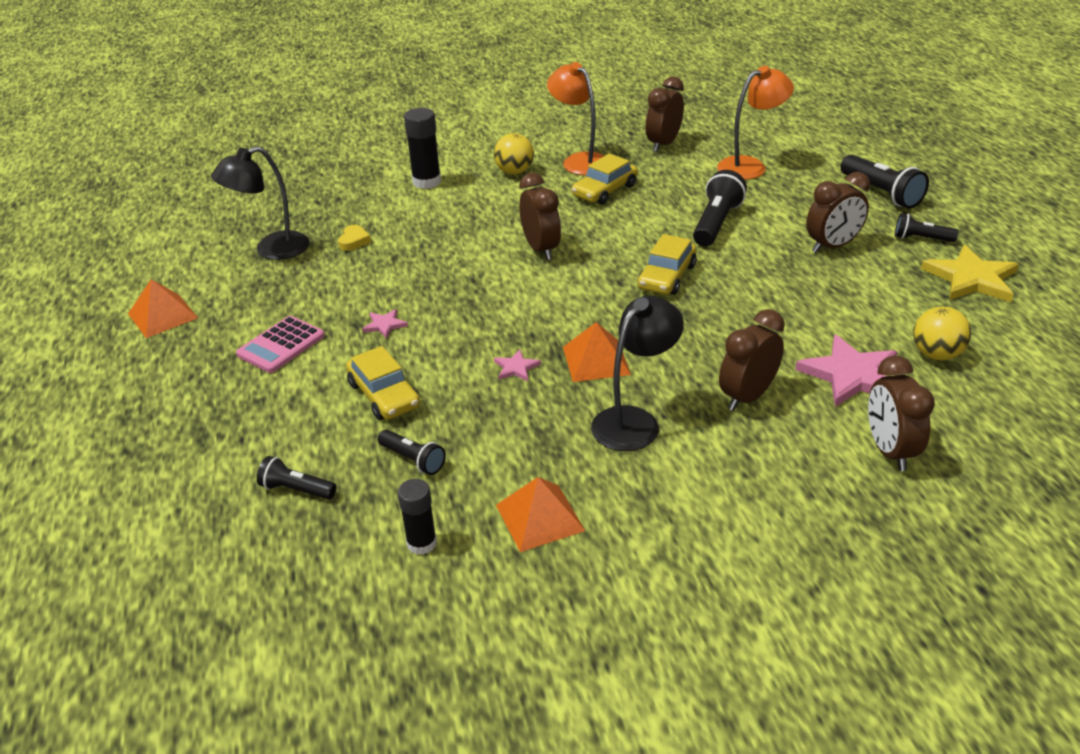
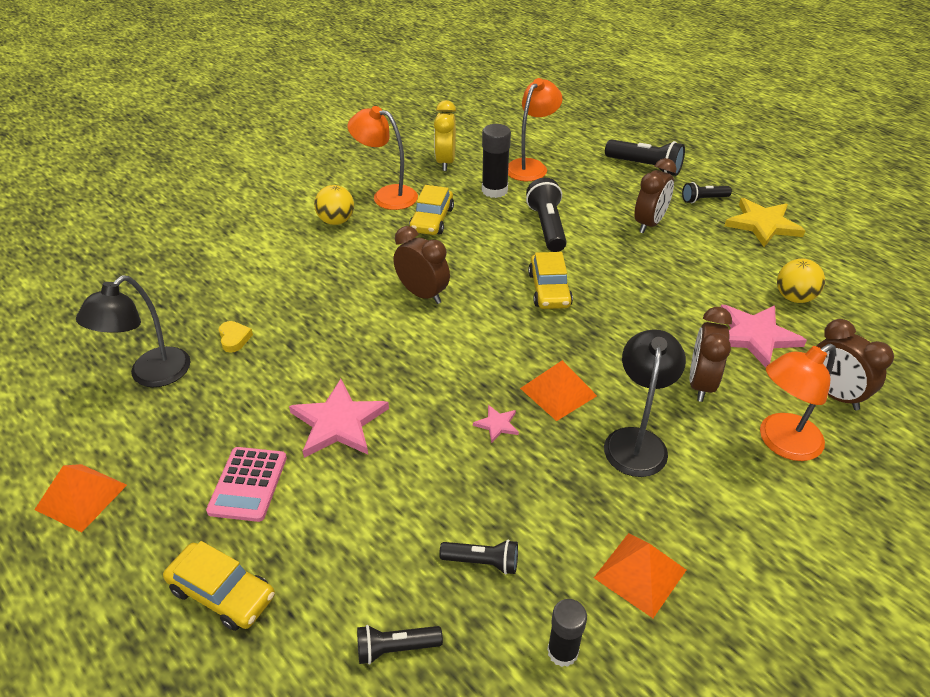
camera: 30 degrees left, 5 degrees up
yellow car [346,346,420,420] -> yellow car moved to [163,541,275,631]
pink star [362,309,408,339] -> pink star [289,379,389,458], size x2.14
black glue stick [404,108,441,189] -> black glue stick moved to [482,124,511,198]
brown clock [646,77,684,152] -> yellow clock [434,100,456,171]
none -> orange lamp [760,344,836,461]

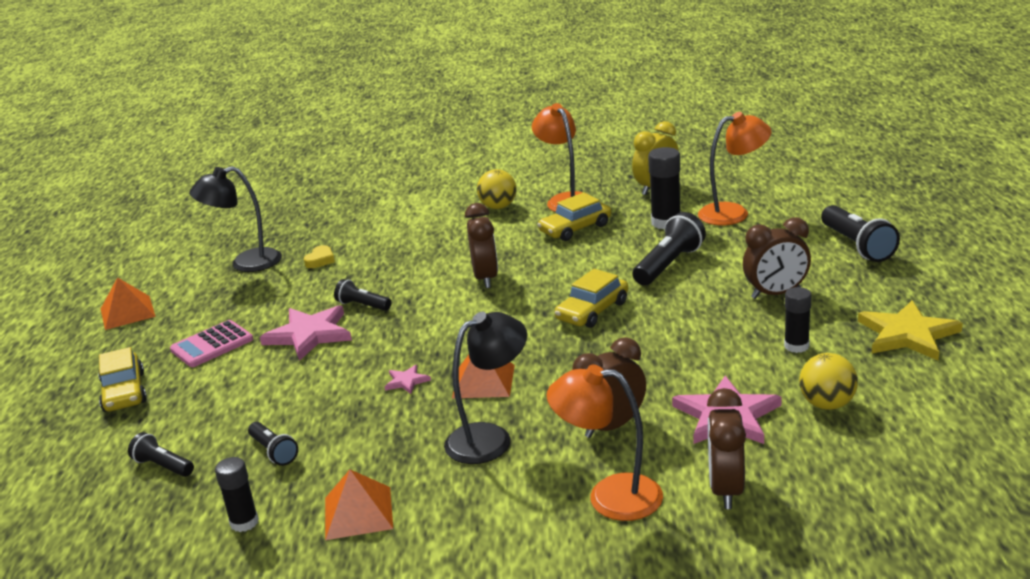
camera: 45 degrees right, 15 degrees down
black flashlight [682,182,732,203] -> black flashlight moved to [334,279,391,311]
none -> black glue stick [784,287,812,353]

